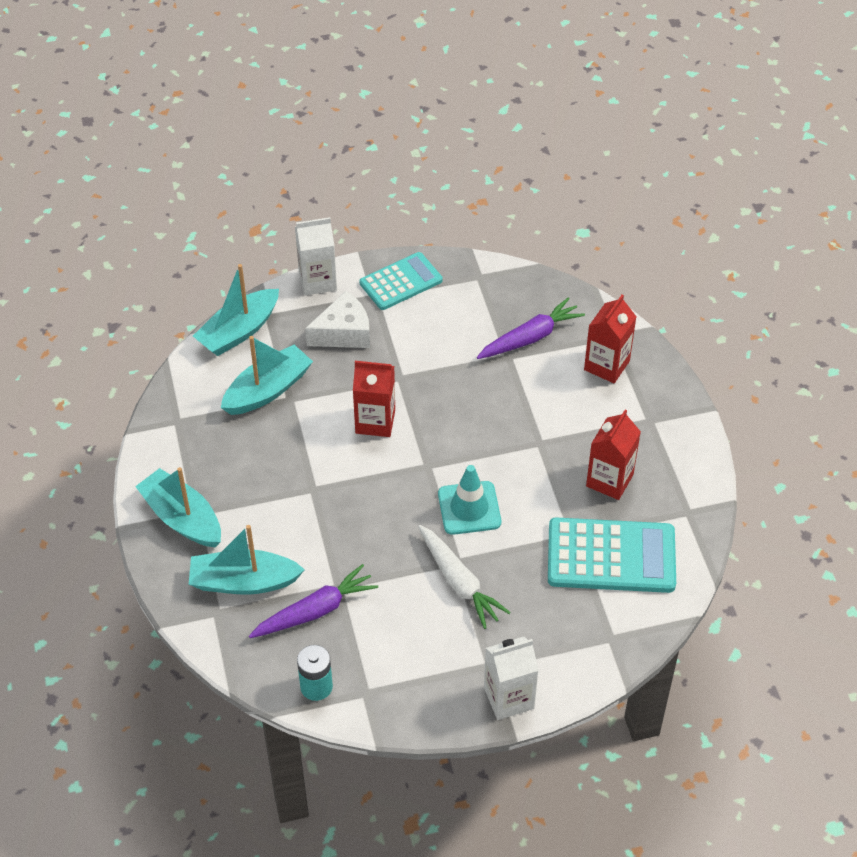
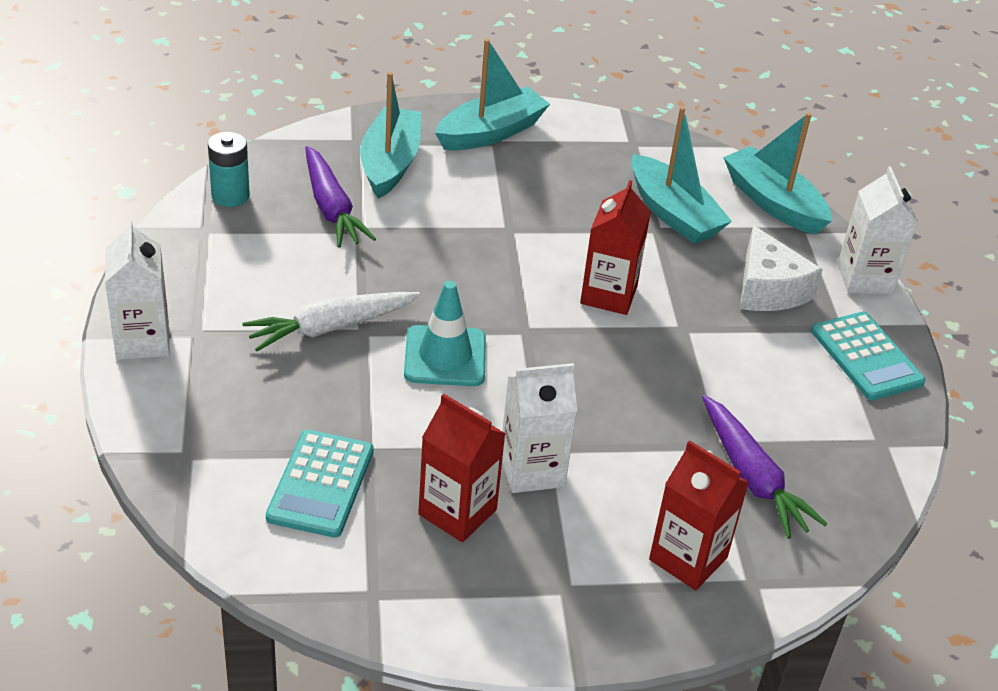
camera: 95 degrees right, 10 degrees down
turquoise calculator [548,518,676,593] -> turquoise calculator [266,430,373,538], size x0.66
none -> white carton [502,363,577,493]

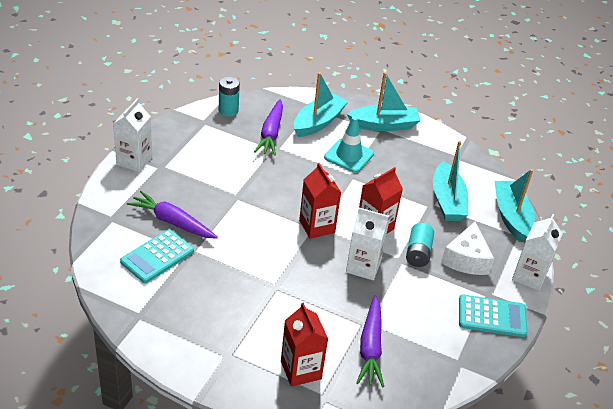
camera: 30 degrees right, 0 degrees up
white carrot [242,292,421,351] -> none
turquoise traffic cone [404,281,486,386] -> turquoise traffic cone moved to [324,116,374,173]
red carton [418,393,506,542] -> red carton moved to [299,163,341,239]
white carton [502,363,577,493] -> white carton moved to [346,207,389,280]
turquoise calculator [811,312,925,400] -> turquoise calculator turned 90 degrees counterclockwise [459,294,527,337]
none -> purple carrot [127,191,218,239]
none -> turquoise battery [406,223,434,267]

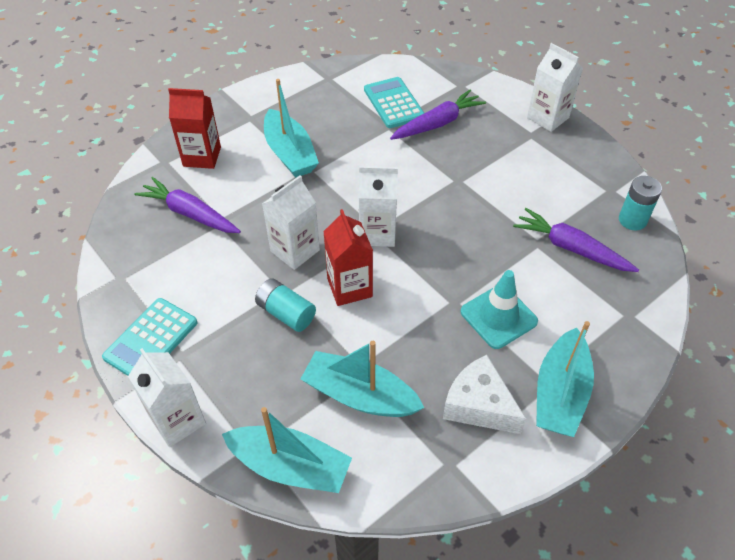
camera: 120 degrees right, 10 degrees up
turquoise boat [294,72,348,137] -> turquoise boat moved to [264,79,319,178]
red carton [299,163,341,239] -> white carton [359,166,398,247]
white cheese [441,222,494,275] -> white cheese moved to [443,355,526,434]

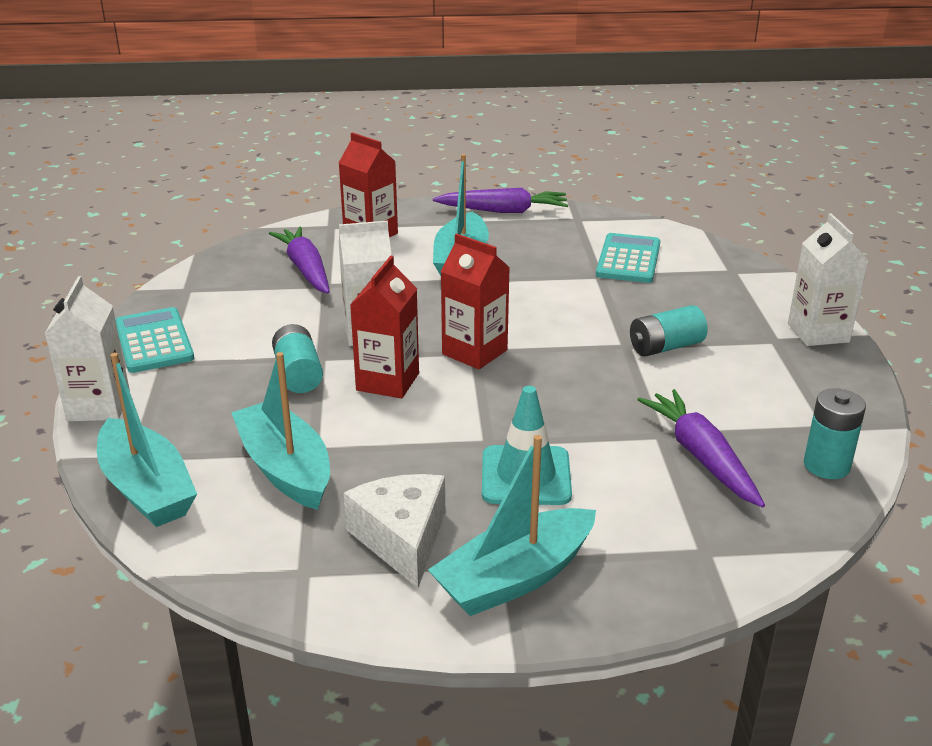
camera: 35 degrees right, 20 degrees down
turquoise calculator [102,298,198,376] -> turquoise calculator turned 90 degrees clockwise [116,307,194,373]
white carton [359,166,398,247] -> red carton [440,234,510,369]
purple carrot [390,90,486,140] -> purple carrot moved to [433,188,568,213]
none -> turquoise battery [630,305,708,356]

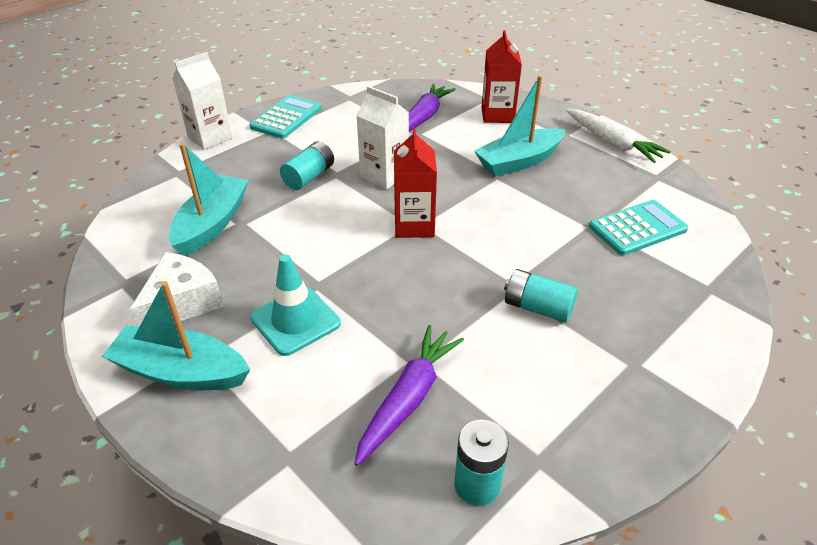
camera: 50 degrees right, 10 degrees up
turquoise boat [97,353,197,527] -> none
red carton [350,256,419,399] -> none
purple carrot [433,188,568,213] -> white carrot [566,109,671,163]
white carton [788,213,869,346] -> none

